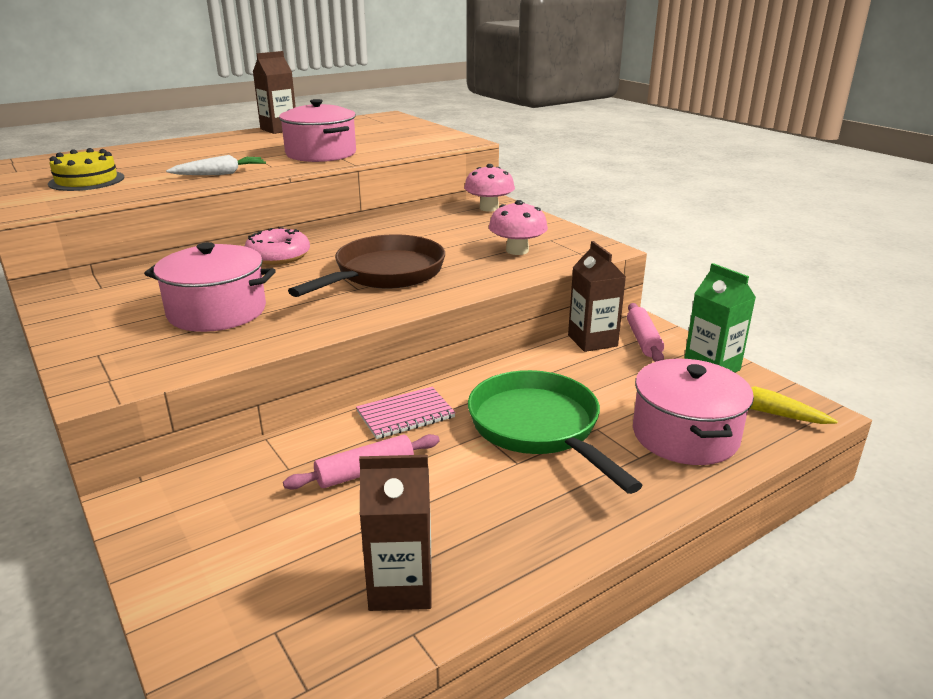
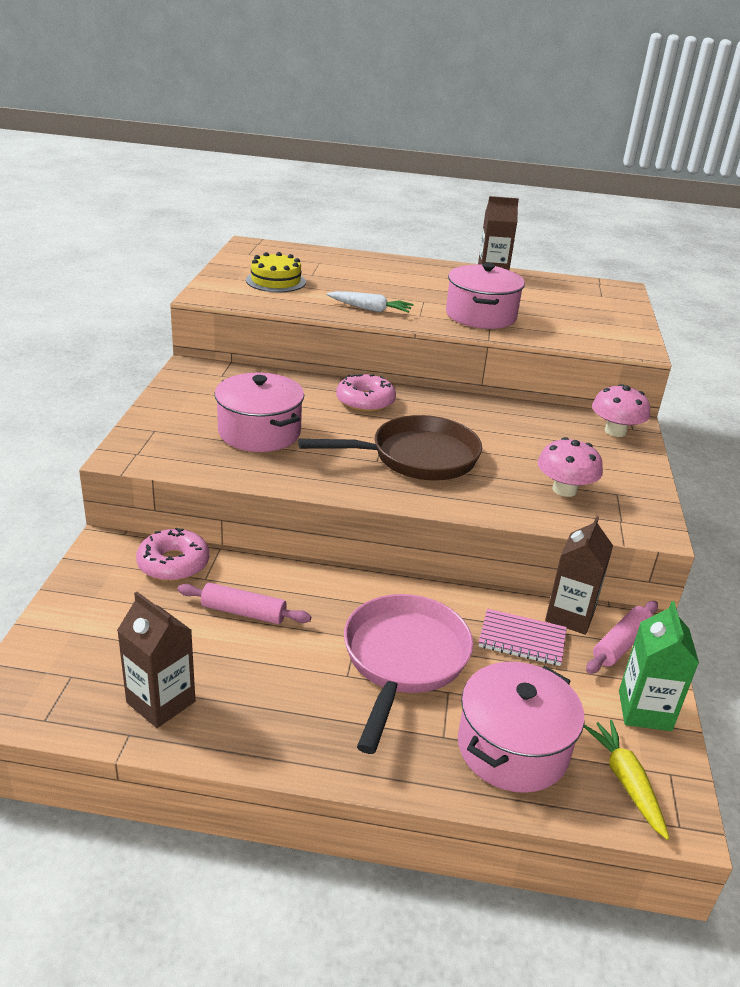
camera: 40 degrees right, 5 degrees up
pink notebook [356,387,456,439] -> pink notebook moved to [478,609,567,666]
green pan [468,370,643,494] -> pink pan [344,594,473,754]
none -> pink donut [136,528,209,581]

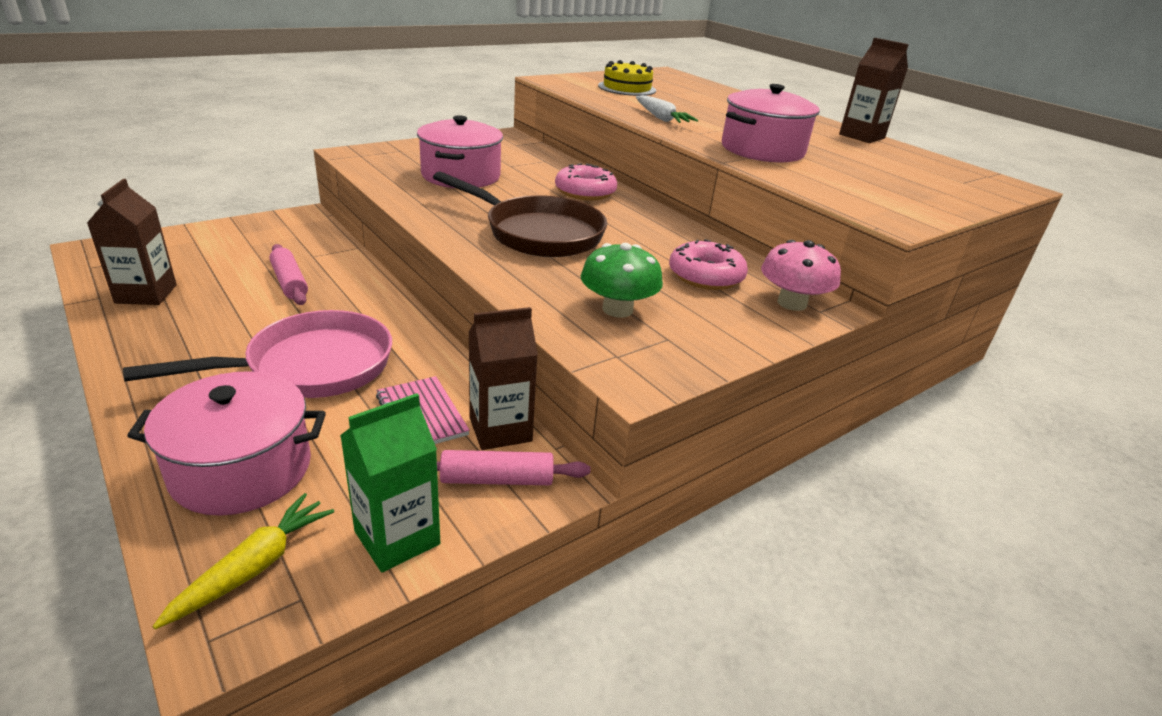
camera: 45 degrees right, 0 degrees up
pink donut [136,528,209,581] -> pink donut moved to [669,239,748,290]
pink mushroom [538,437,603,497] -> green mushroom [581,243,663,318]

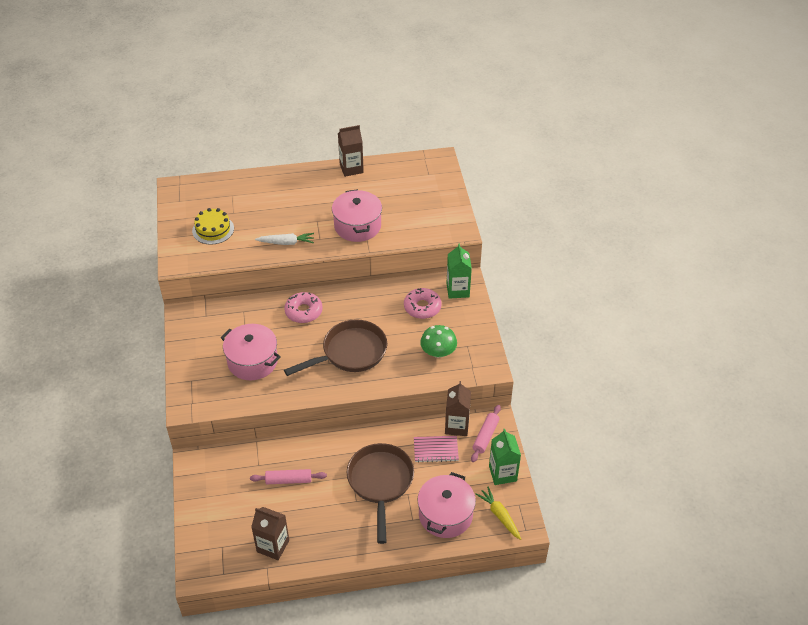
camera: 60 degrees left, 15 degrees up
pink pan [123,310,392,398] -> brown pan [347,443,414,544]
pink mushroom [761,240,841,311] -> green carton [447,243,472,299]

